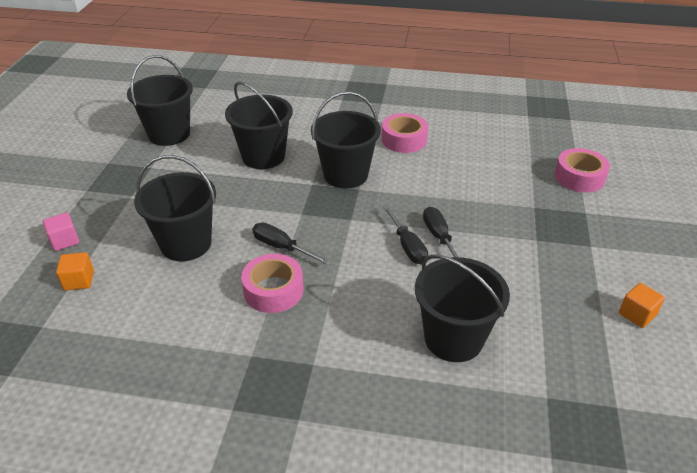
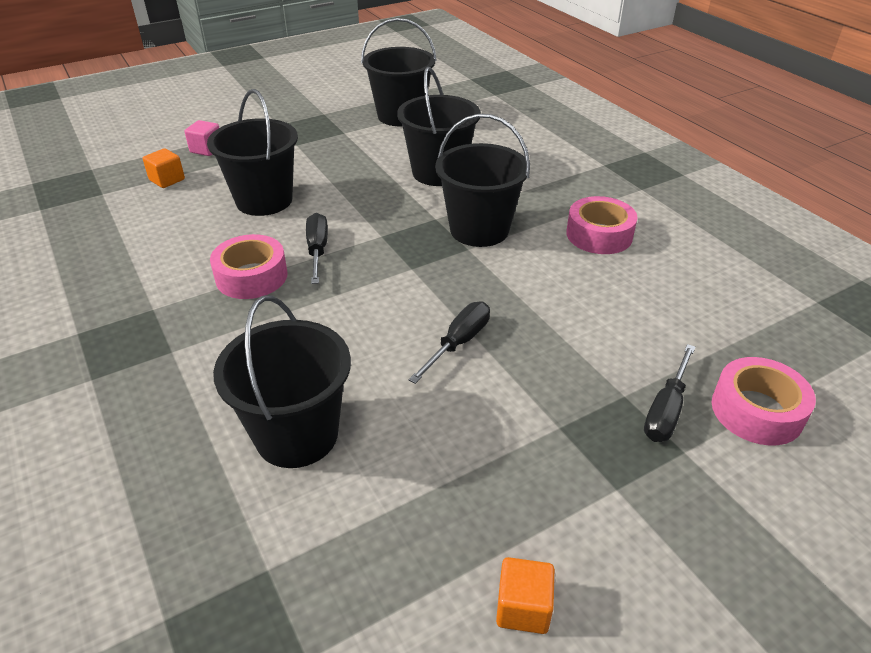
camera: 50 degrees right, 0 degrees up
black screwdriver [383,205,428,265] -> black screwdriver moved to [644,344,695,442]

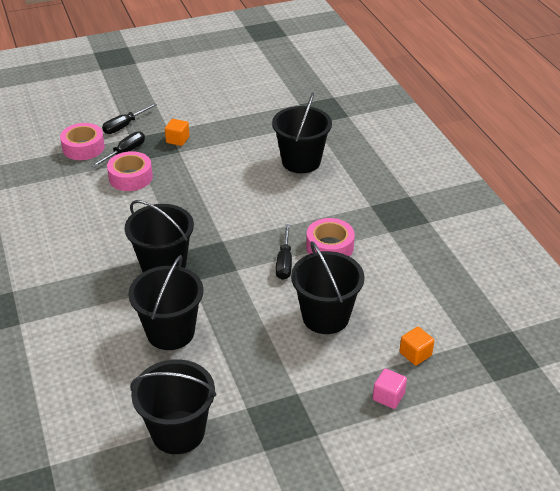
camera: 170 degrees left, 0 degrees up
black screwdriver [408,302,490,384] -> black screwdriver moved to [102,103,157,134]
orange cube [496,557,555,634] -> orange cube moved to [165,119,190,146]
pink tape [566,196,638,254] -> pink tape moved to [107,151,153,191]

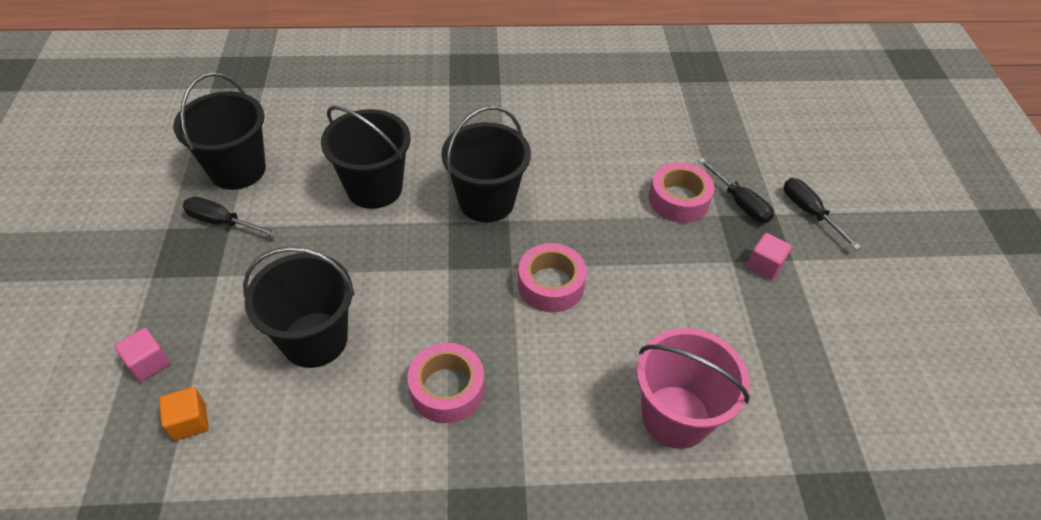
camera: 105 degrees right, 10 degrees up
pink tape [60,123,105,160] -> pink tape moved to [518,243,587,313]
orange cube [165,119,190,146] -> pink cube [747,233,792,280]
black bucket [272,93,332,173] -> pink bucket [637,328,750,449]
black screwdriver [276,224,292,280] -> black screwdriver moved to [183,197,277,237]

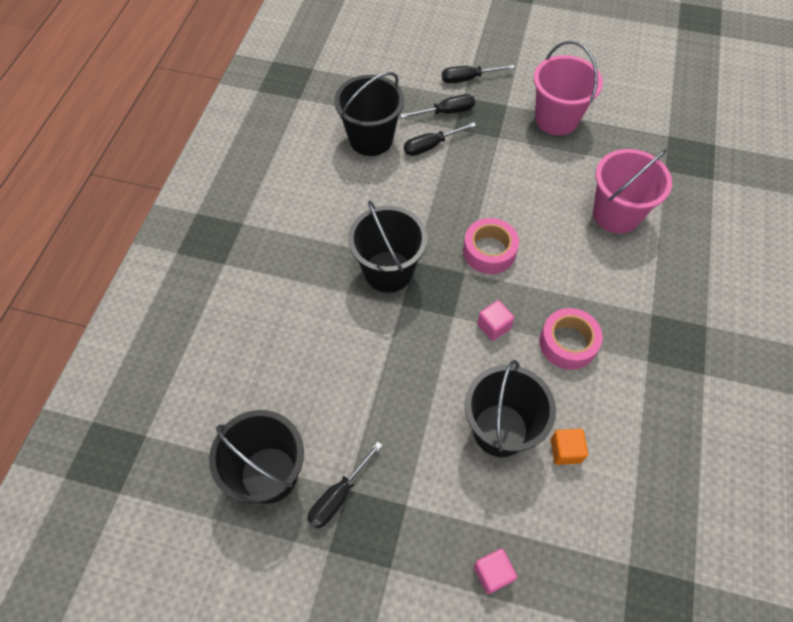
camera: 70 degrees left, 10 degrees up
orange cube [159,387,209,441] -> orange cube moved to [550,429,588,465]
black bucket [321,106,411,209] -> black bucket moved to [334,72,404,156]
pink tape [649,162,715,223] -> black screwdriver [404,122,476,156]
pink cube [747,233,792,280] -> pink cube moved to [477,300,514,341]
none -> pink bucket [534,41,603,136]

